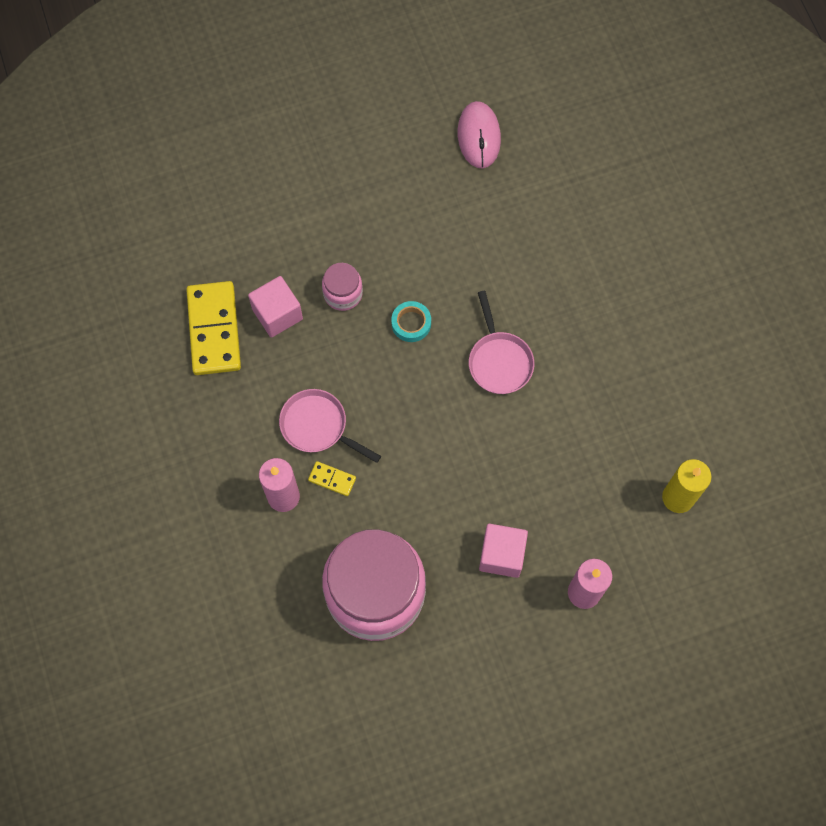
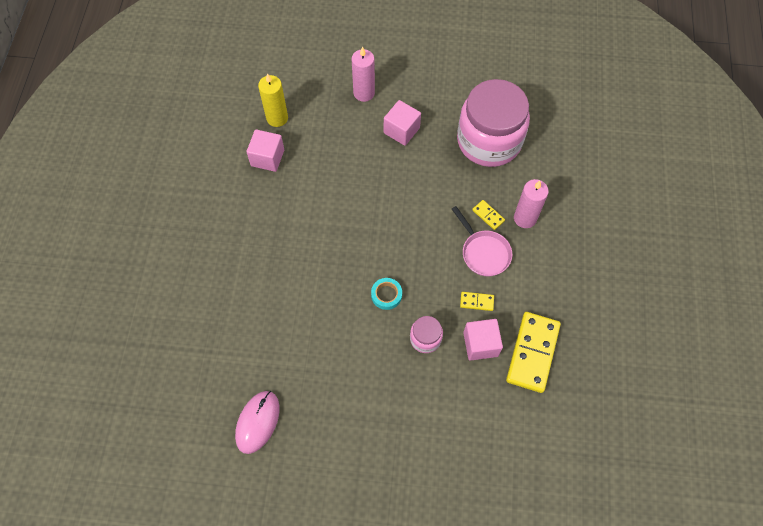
camera: 155 degrees left, 5 degrees down
pink pan [469,291,534,394] -> none
none -> pink cube [247,129,284,172]
none -> yellow domino [460,292,494,311]

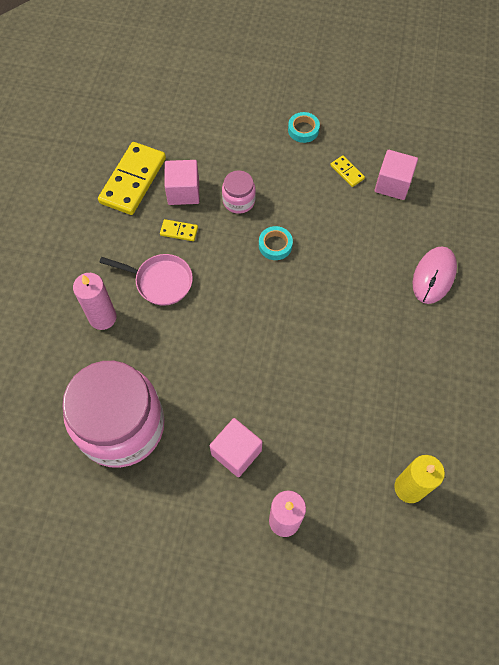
camera: 175 degrees left, 0 degrees up
pink mouse [235,391,279,454] -> pink mouse moved to [413,246,457,304]
pink cube [247,129,284,172] -> pink cube moved to [375,150,418,200]
pink pan [452,206,512,276] -> pink pan turned 135 degrees clockwise [99,254,193,306]
yellow domino [472,200,505,230] -> yellow domino moved to [330,155,365,187]
none -> turquoise tape [288,112,320,143]

